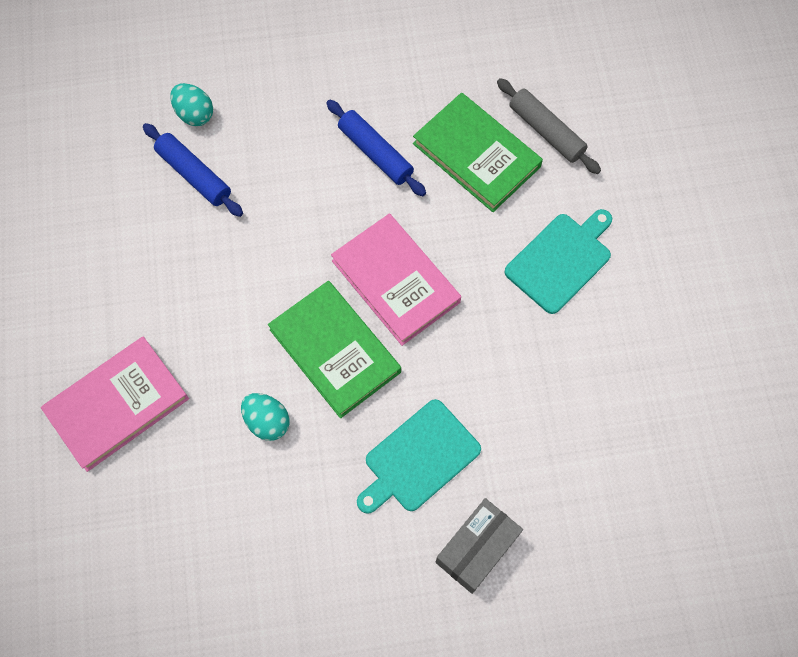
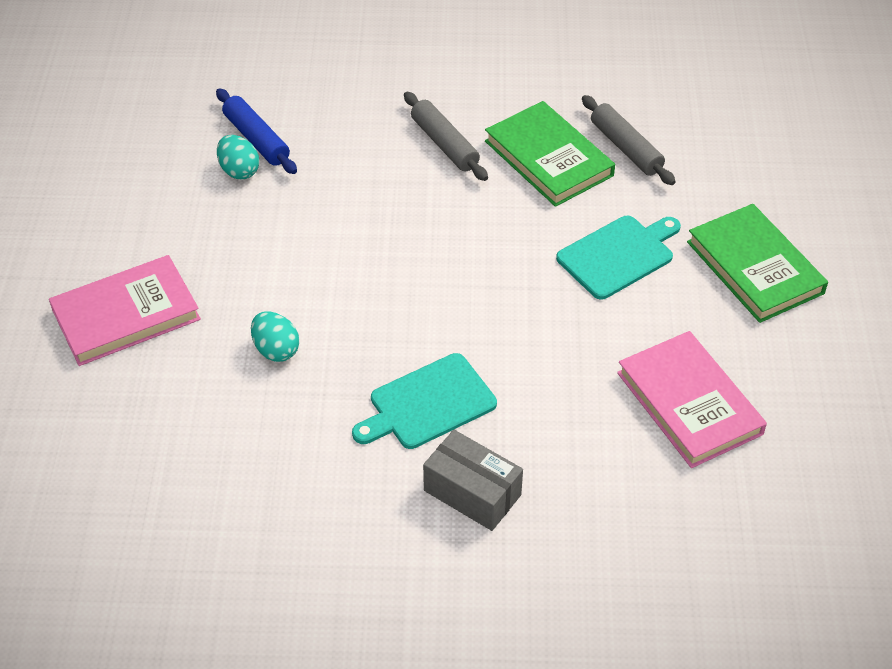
camera: 10 degrees right, 20 degrees down
turquoise egg [170,83,213,126] -> turquoise egg moved to [217,135,259,180]
green book [268,281,401,418] -> green book moved to [687,204,828,323]
blue rolling pin [326,100,426,196] -> grey rolling pin [404,92,488,181]
pink book [331,214,461,346] -> pink book moved to [617,331,767,468]
grey box [435,498,523,594] -> grey box turned 75 degrees clockwise [423,430,523,531]

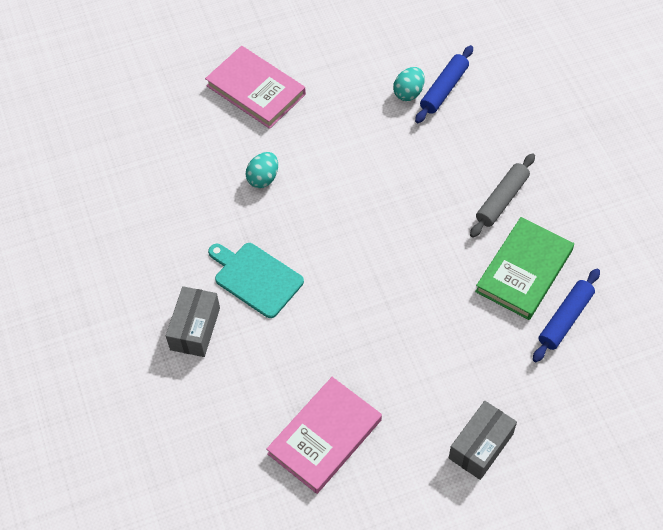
camera: 70 degrees right, 10 degrees up
turquoise cutting board [556,216,681,300] -> none
grey rolling pin [582,95,676,185] -> blue rolling pin [533,268,600,362]
green book [687,204,828,323] -> grey box [449,401,517,480]

